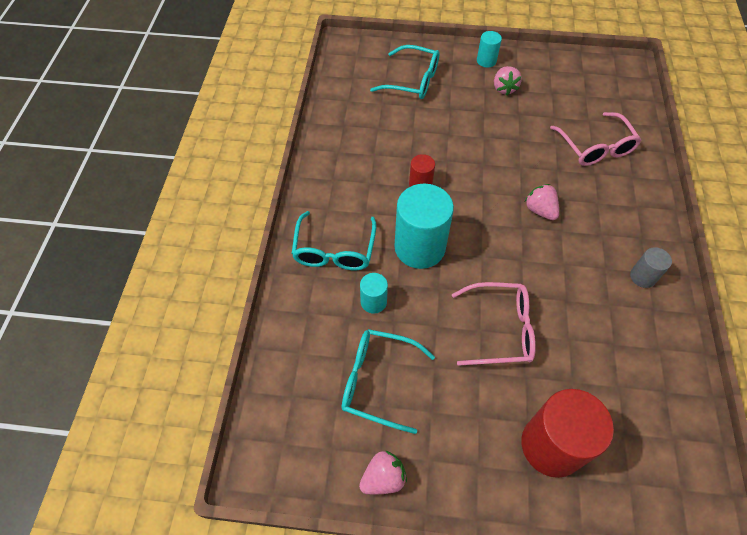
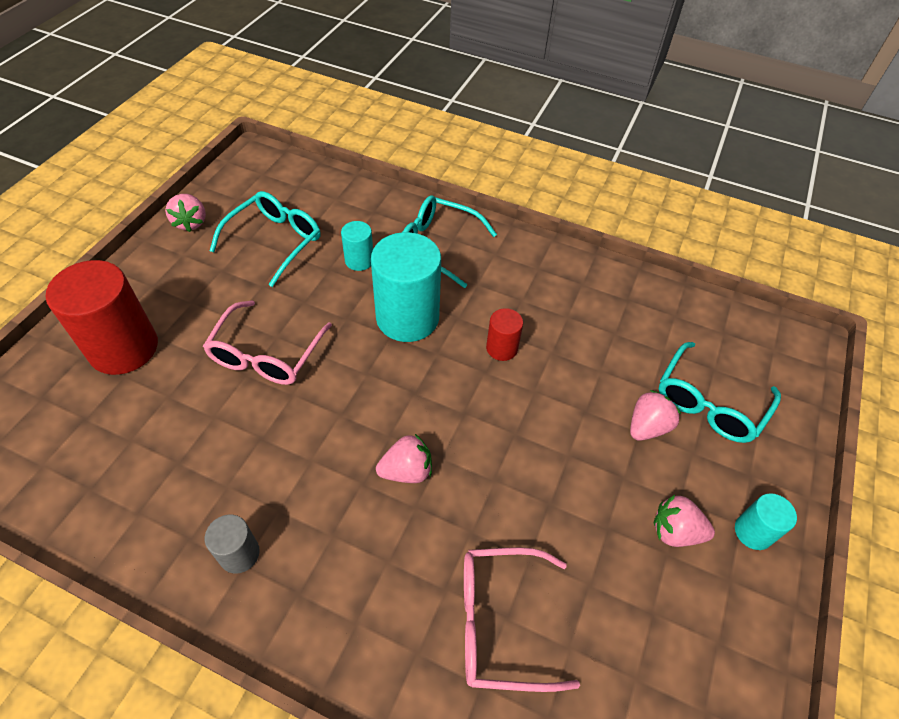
camera: 105 degrees right, 5 degrees down
none -> pink strawberry [630,390,681,441]

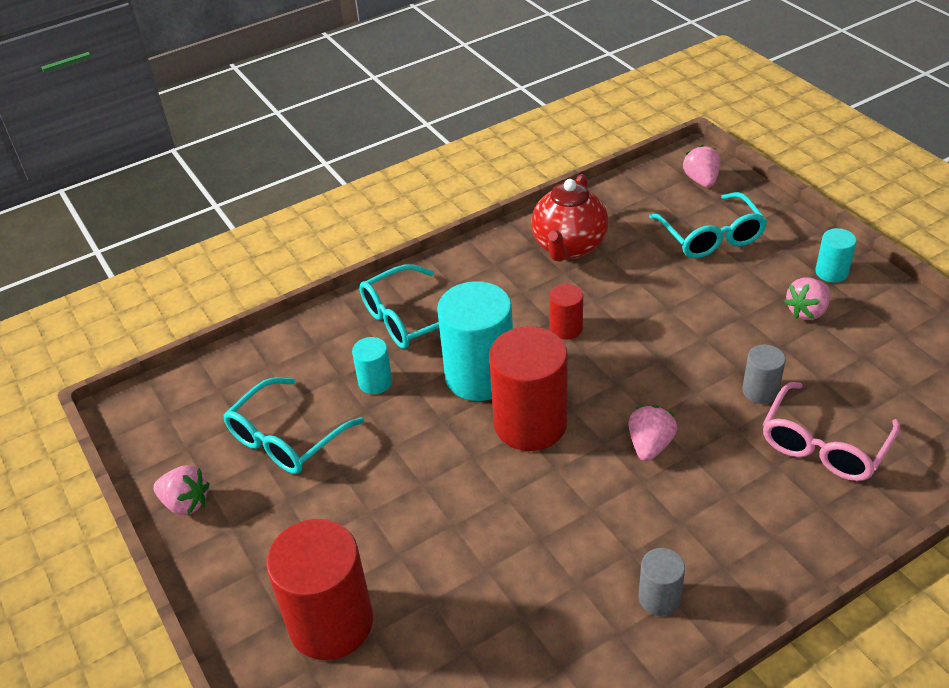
camera: 50 degrees left, 10 degrees down
pink glasses [203,300,332,385] -> none
turquoise glasses [210,191,321,287] -> turquoise glasses turned 120 degrees counterclockwise [223,377,364,474]
pink strawberry [630,390,681,441] -> pink strawberry moved to [683,145,720,188]
none -> red cylinder [489,326,568,451]
none -> red teapot [531,174,609,262]
none -> grey cylinder [742,345,786,404]

